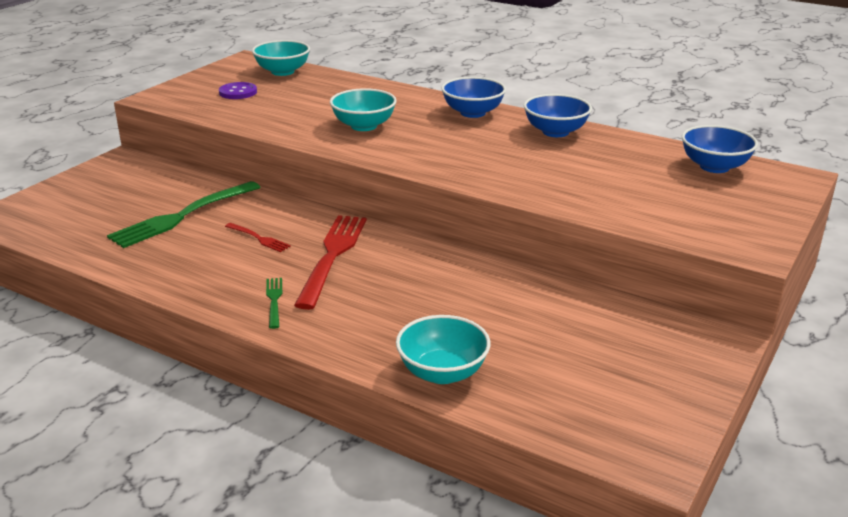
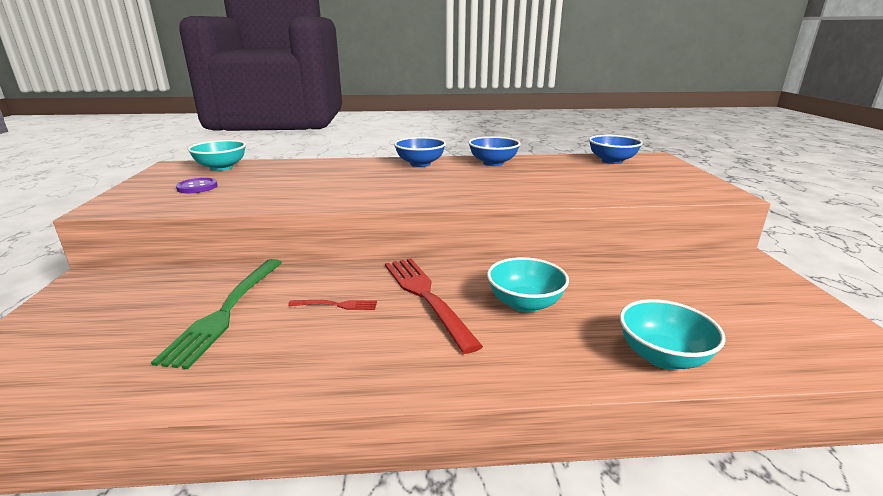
camera: 35 degrees left, 5 degrees down
green fork [266,278,282,329] -> none
turquoise bowl [330,88,397,131] -> turquoise bowl moved to [487,257,569,313]

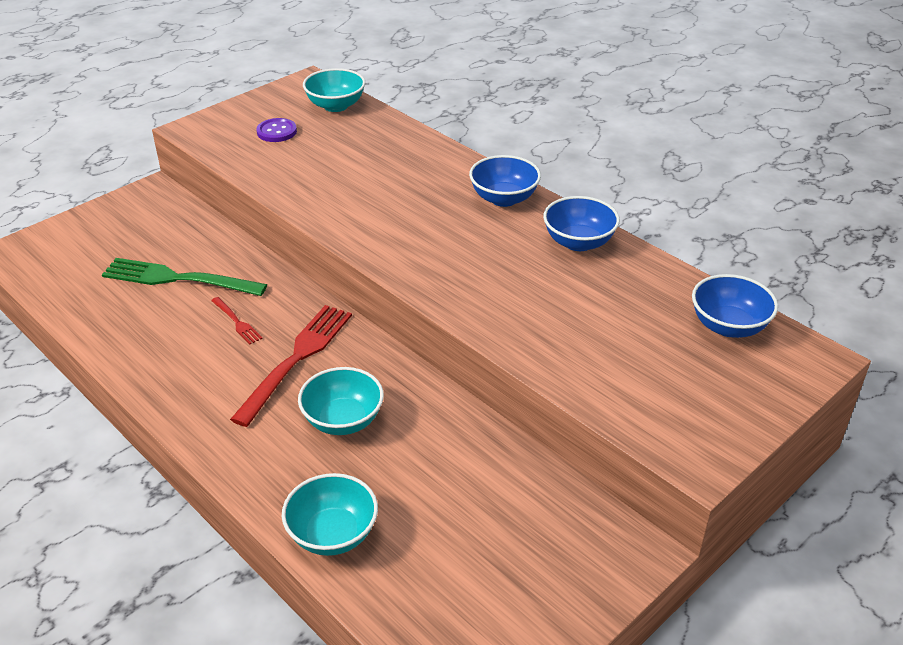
camera: 50 degrees right, 15 degrees up
green fork [151,259,283,369] -> green fork turned 45 degrees clockwise [102,258,267,296]

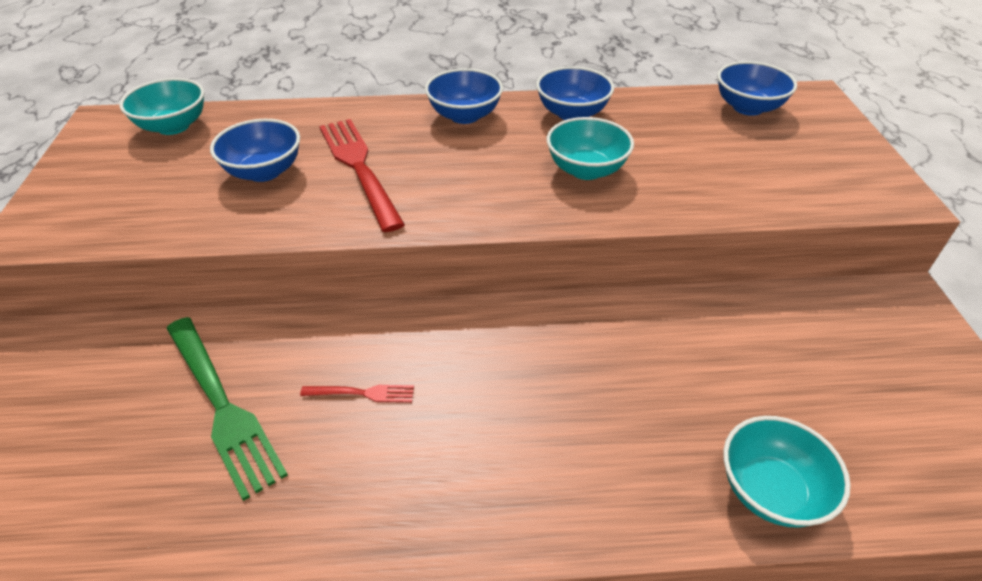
camera: 50 degrees left, 5 degrees up
green fork [102,258,267,296] -> green fork turned 90 degrees counterclockwise [166,317,288,501]
red fork [230,305,352,427] -> red fork moved to [319,119,405,232]
purple button [256,118,297,142] -> none
turquoise bowl [298,367,384,435] -> turquoise bowl moved to [547,117,634,180]
none -> blue bowl [210,119,300,182]

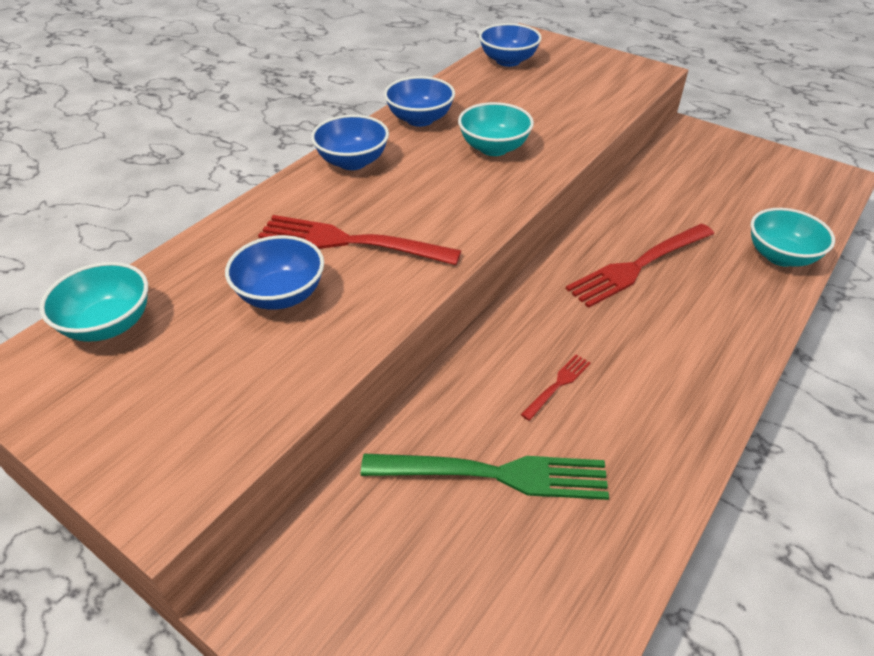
camera: 50 degrees left, 0 degrees up
none -> red fork [566,224,714,308]

